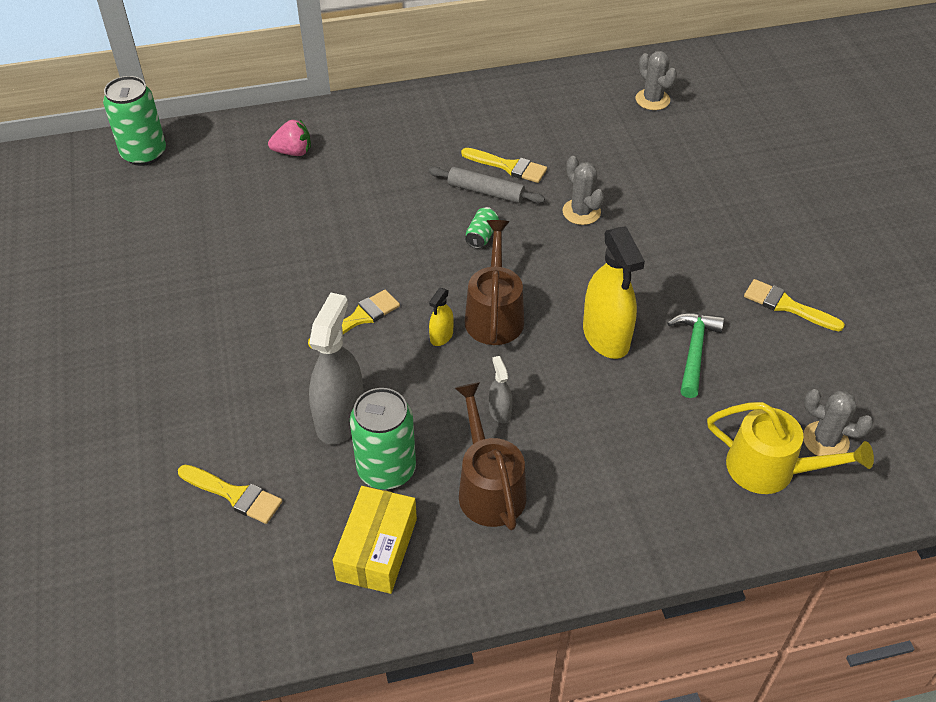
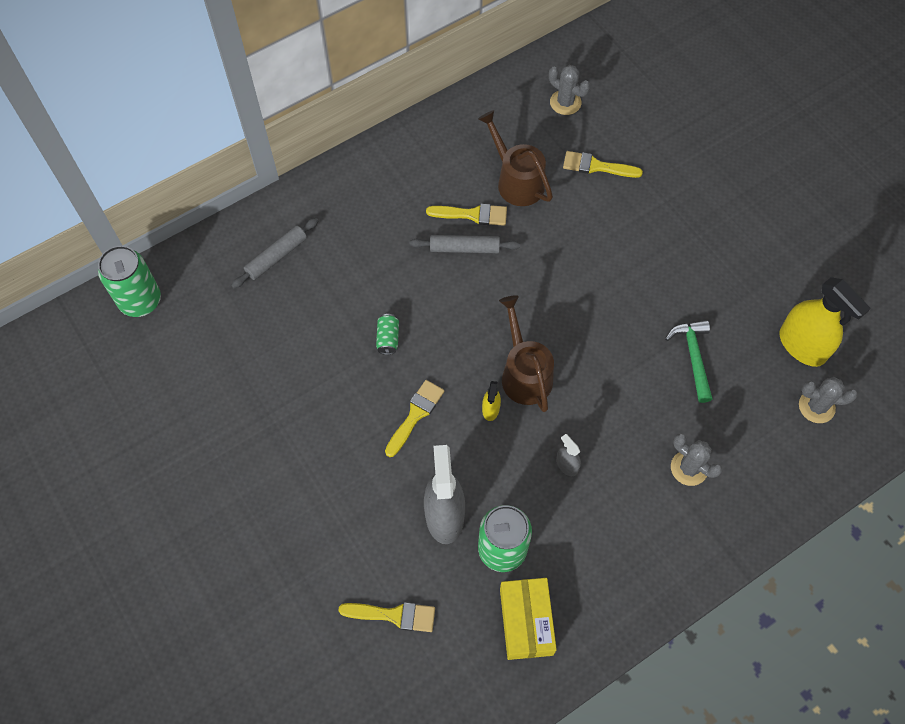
camera: 20 degrees left, 15 degrees up
pink strawberry [268,120,311,156] -> grey rolling pin [231,218,319,288]
brown watering can [455,382,526,531] -> brown watering can moved to [478,110,553,206]
green can [465,207,499,249] -> green can moved to [376,314,399,355]
grey cactus [563,156,604,225] -> grey cactus moved to [671,433,723,486]
yellow spray bottle [583,226,645,359] -> yellow spray bottle moved to [780,277,871,367]
yellow watering can [707,402,874,494] -> none
yellow brush [744,279,845,331] -> yellow brush moved to [563,151,643,178]

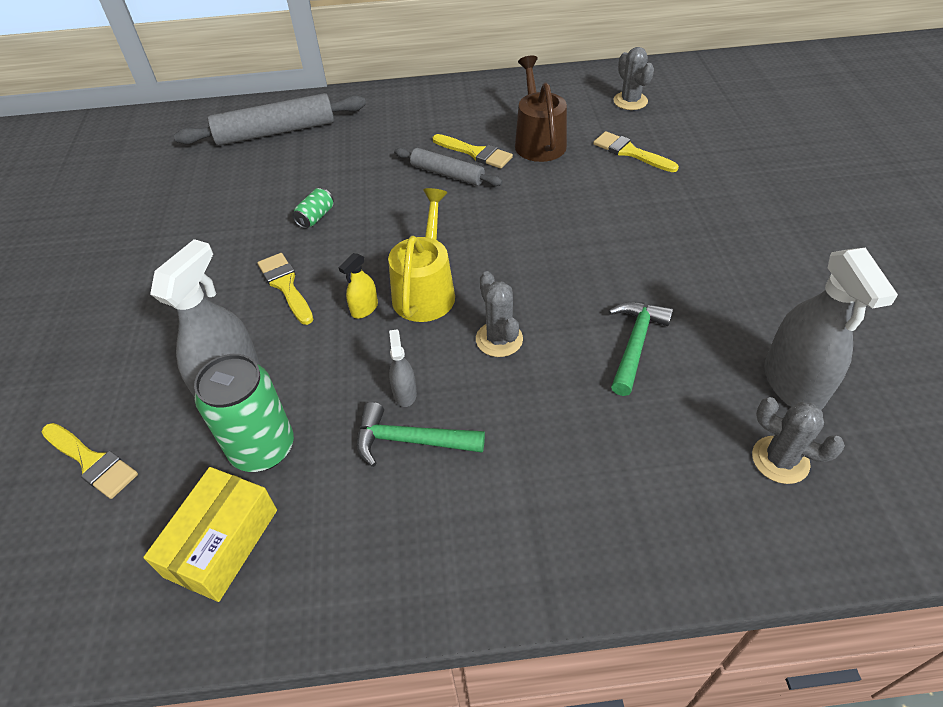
camera: 30 degrees right, 15 degrees down
green can [98,246,161,317] -> none
grey rolling pin [231,218,319,288] -> grey rolling pin [174,93,366,146], size x1.67
yellow brush [385,380,444,457] -> yellow brush turned 90 degrees counterclockwise [258,253,313,325]
brown watering can [499,295,554,412] -> yellow watering can [388,188,455,322]
grey cactus [671,433,723,486] -> grey cactus moved to [476,271,523,357]
yellow spray bottle [780,277,871,367] -> grey spray bottle [764,248,898,410]
none -> green hammer [357,402,485,467]

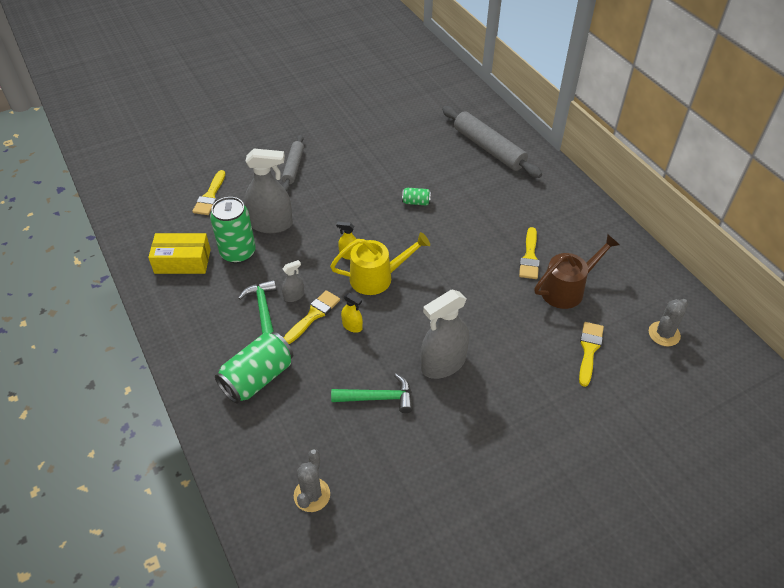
camera: 65 degrees right, 0 degrees up
yellow brush [258,253,313,325] -> yellow brush moved to [284,290,340,344]
grey rolling pin [394,148,503,186] -> grey rolling pin moved to [282,135,304,191]
grey cactus [476,271,523,357] -> yellow spray bottle [341,293,363,333]
grey spray bottle [764,248,898,410] -> grey spray bottle moved to [421,289,469,379]
none -> green can [215,332,293,404]

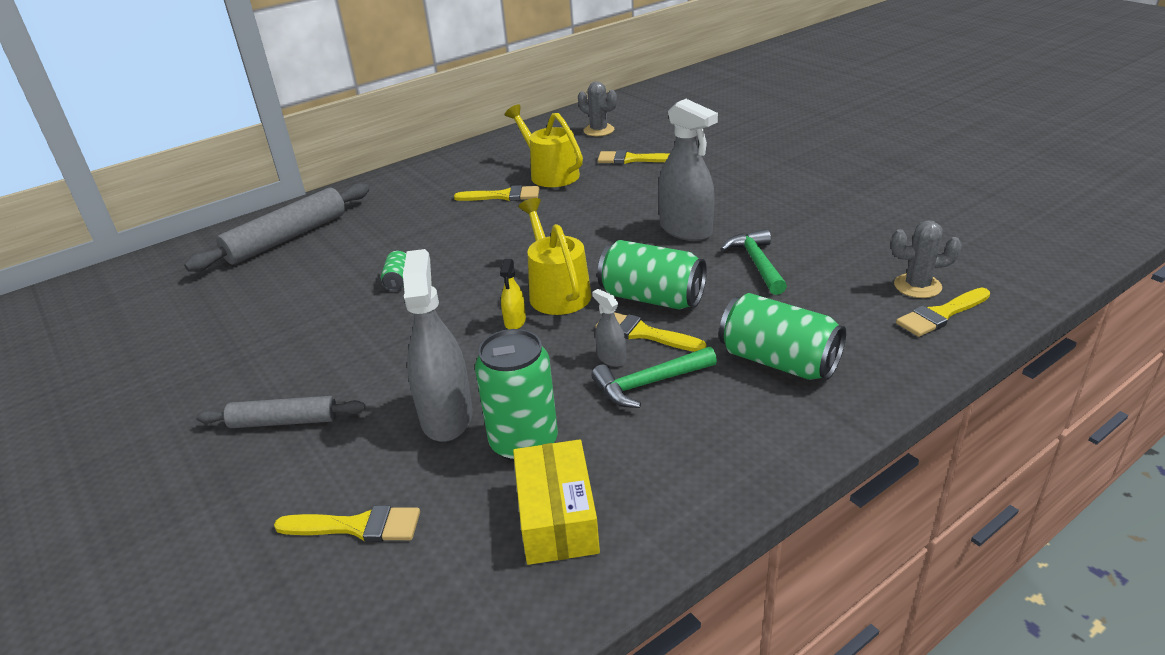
camera: 95 degrees left, 15 degrees down
yellow spray bottle [341,293,363,333] -> green can [597,240,707,310]
brown watering can [534,234,620,309] -> yellow watering can [505,104,583,187]
none -> yellow brush [896,288,990,337]

